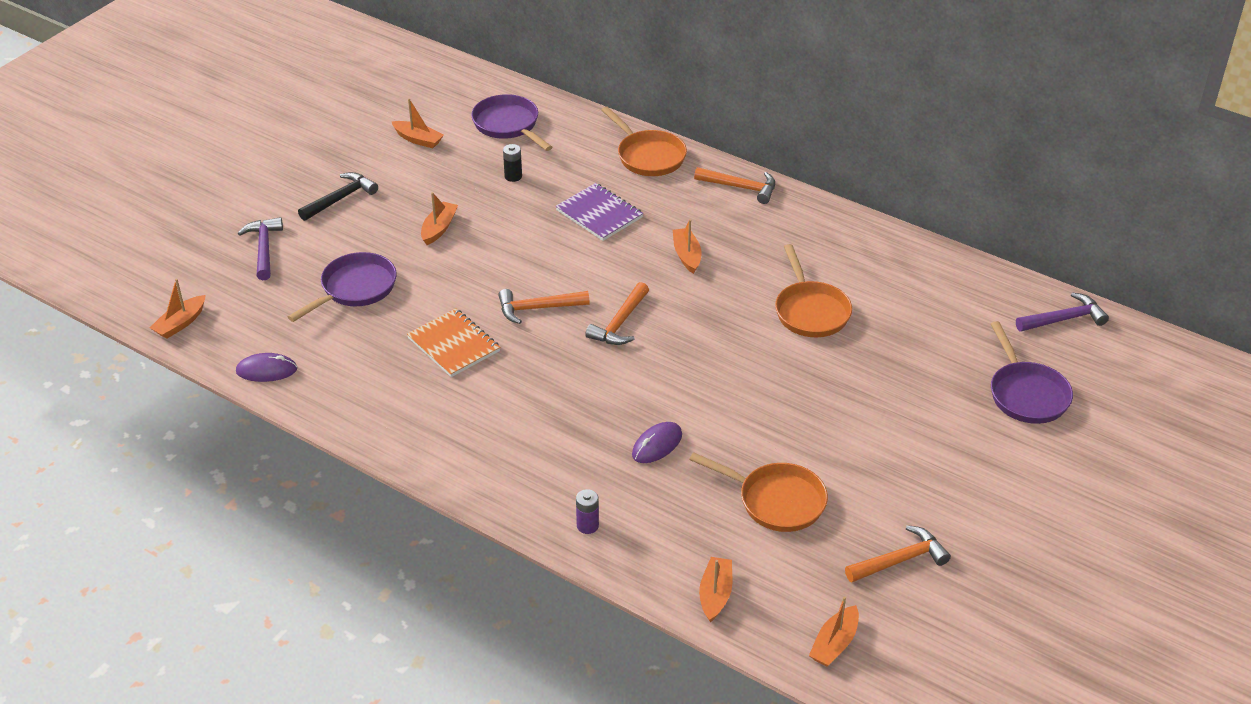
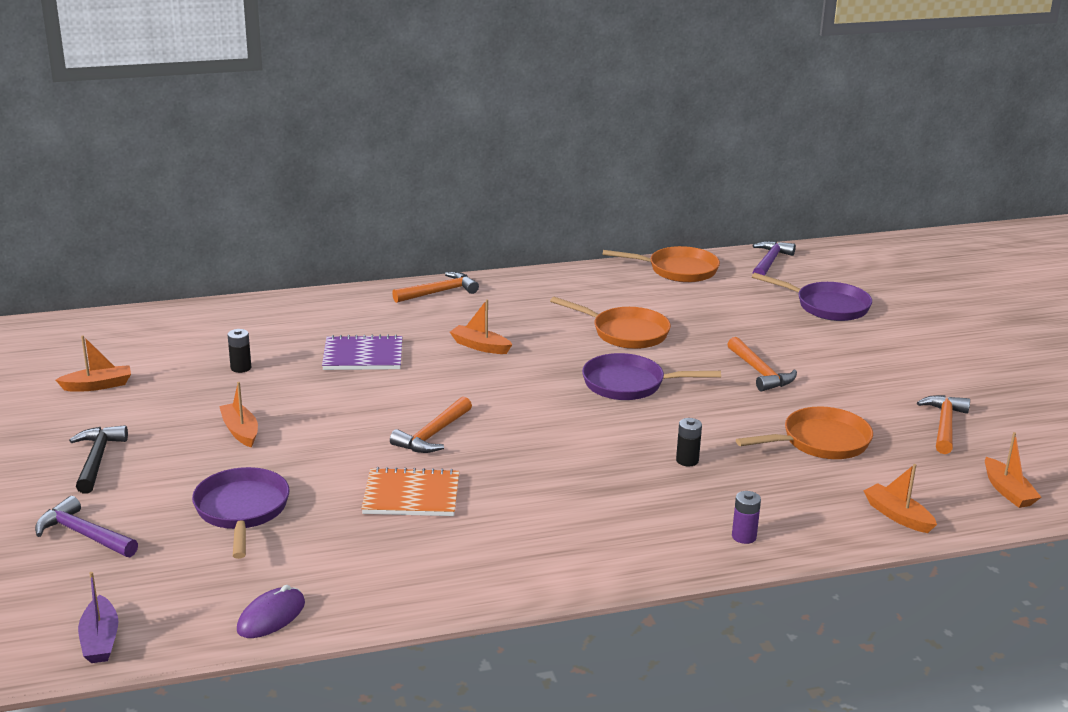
camera: 50 degrees left, 15 degrees down
orange boat [150,279,205,339] -> purple boat [78,572,118,663]
purple pan [471,94,552,151] -> purple pan moved to [582,353,721,400]
orange hammer [585,282,649,345] -> orange hammer moved to [727,337,797,391]
orange pan [602,106,687,176] -> orange pan moved to [603,246,720,283]
purple mouse [632,422,682,463] -> black battery [676,418,702,466]

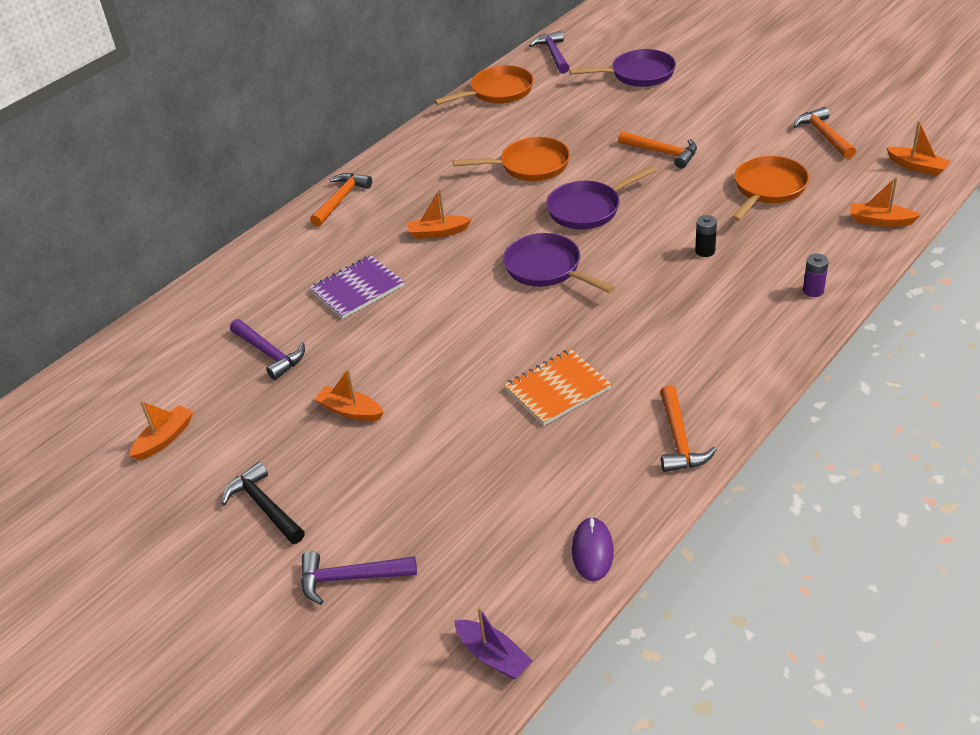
camera: 30 degrees left, 15 degrees up
purple pan [192,467,290,559] -> purple pan moved to [503,233,615,293]
black battery [228,329,251,373] -> purple hammer [230,319,305,380]
orange hammer [390,396,472,453] -> orange hammer moved to [660,385,717,472]

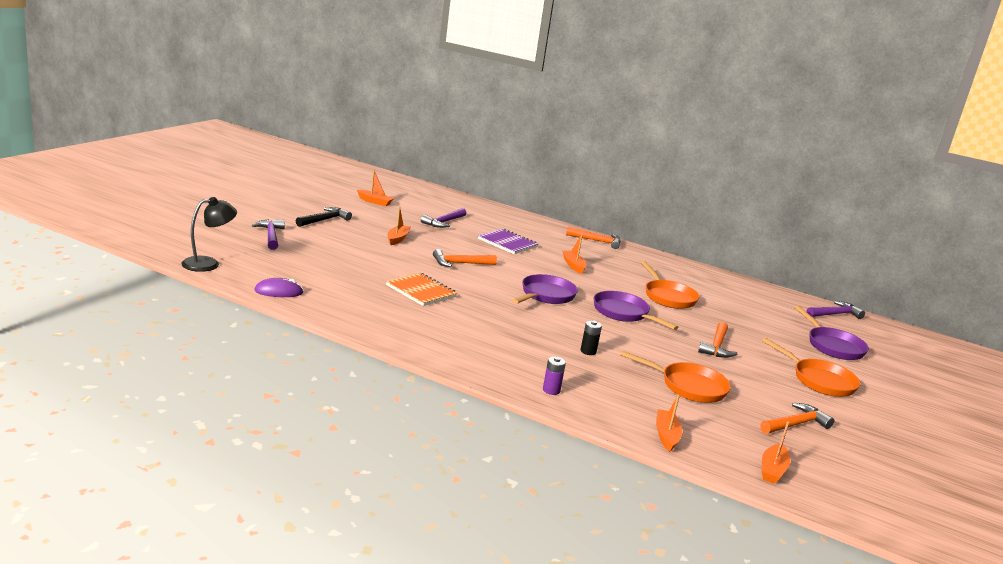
camera: 70 degrees right, 20 degrees down
orange pan [434,65,534,105] -> orange pan moved to [762,338,860,397]
purple boat [454,607,533,679] -> black lamp [181,197,237,272]
orange hammer [660,385,717,472] -> orange hammer moved to [433,249,497,267]

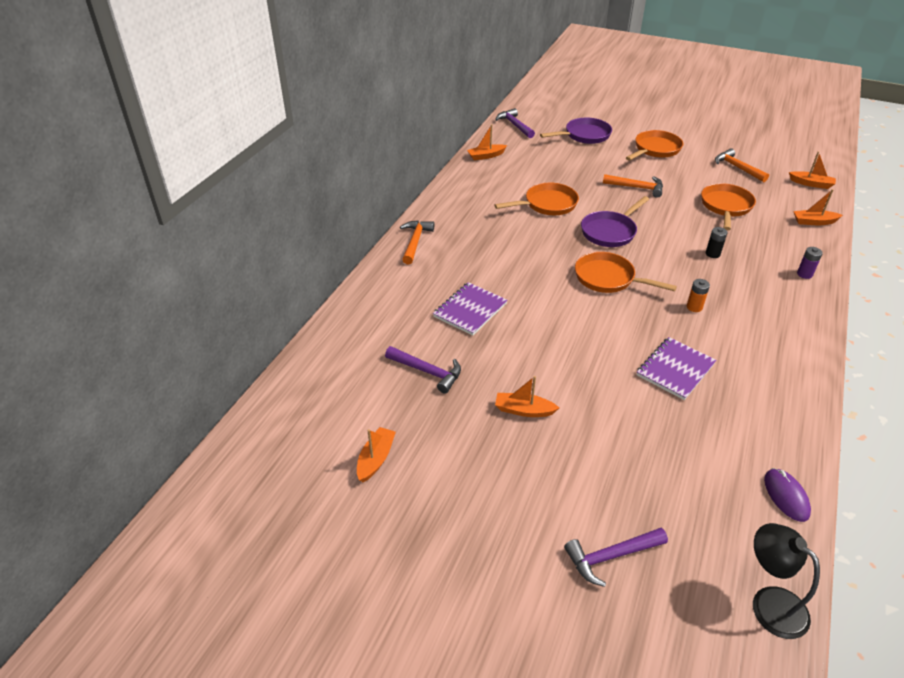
camera: 90 degrees left, 20 degrees up
black hammer [296,207,352,227] -> none
orange notebook [386,273,457,306] -> purple notebook [637,337,716,400]
orange hammer [433,249,497,267] -> none
purple pan [512,274,578,304] -> orange pan [575,252,677,293]
orange boat [562,234,587,274] -> orange boat moved to [467,125,507,160]
none -> orange battery [687,279,710,312]

